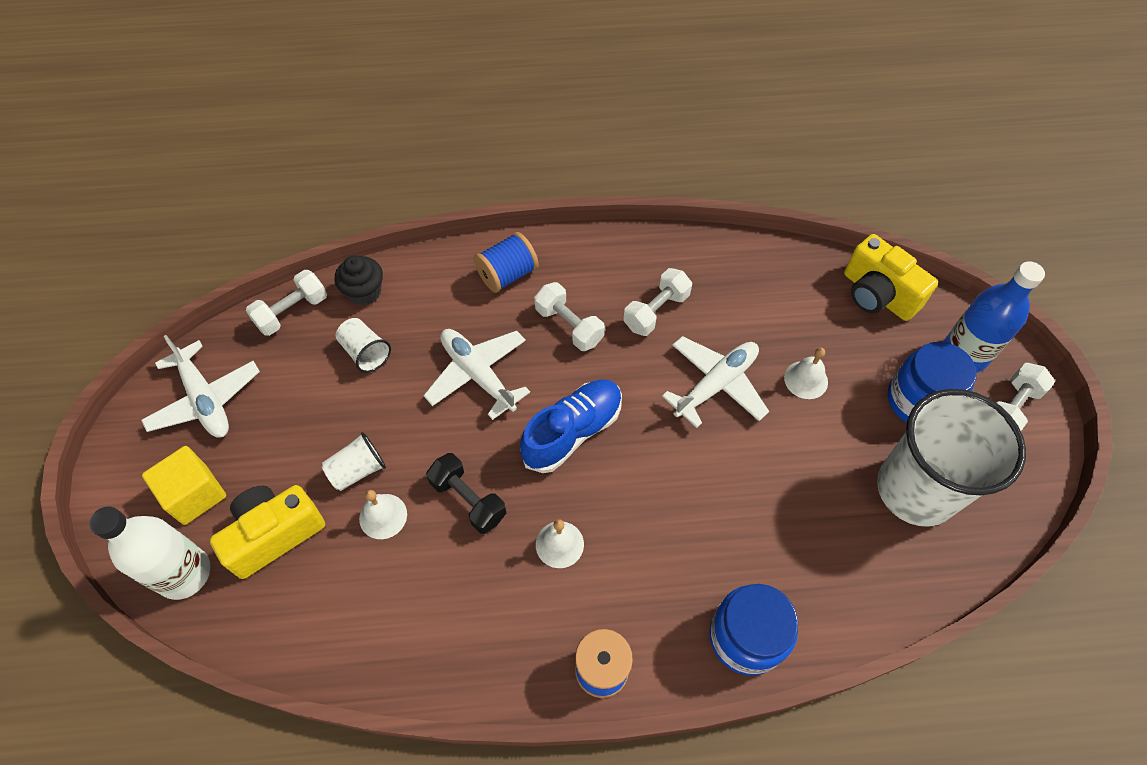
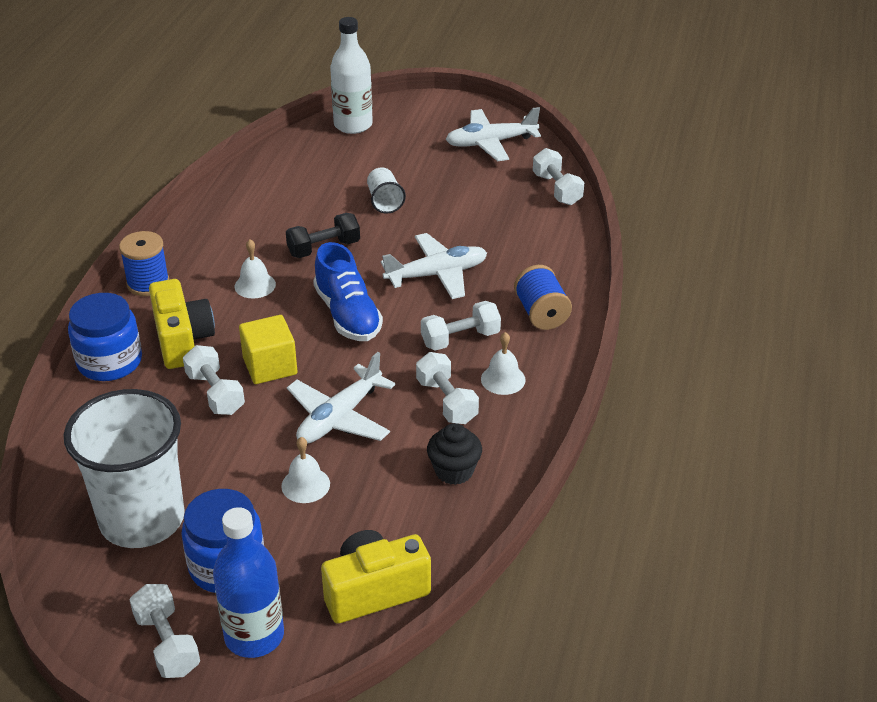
camera: 110 degrees right, 20 degrees down
yellow cube [142,446,226,525] -> yellow cube moved to [239,315,297,384]
yellow camera [210,485,325,579] -> yellow camera moved to [149,279,215,369]
black cupcake [335,255,383,305] -> black cupcake moved to [427,423,482,485]
white cup [336,318,391,373] -> none
white bell [359,490,407,539] -> white bell moved to [481,332,526,395]
white plane [662,336,769,428] -> white plane turned 60 degrees clockwise [287,352,395,444]
none -> white dumbbell [183,345,245,415]

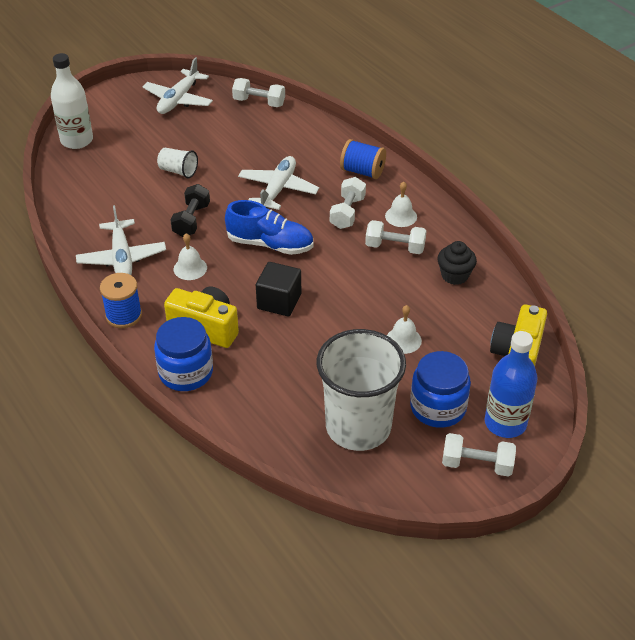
camera: 50 degrees left, 5 degrees up
white dumbbell [183,345,245,415] -> none
yellow cube [239,315,297,384] -> black cube [256,262,301,317]
white plane [287,352,395,444] -> white plane moved to [76,205,166,275]

